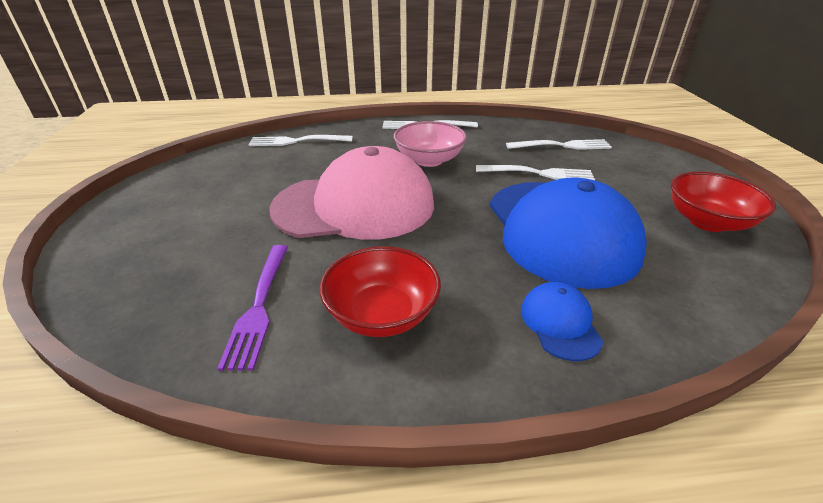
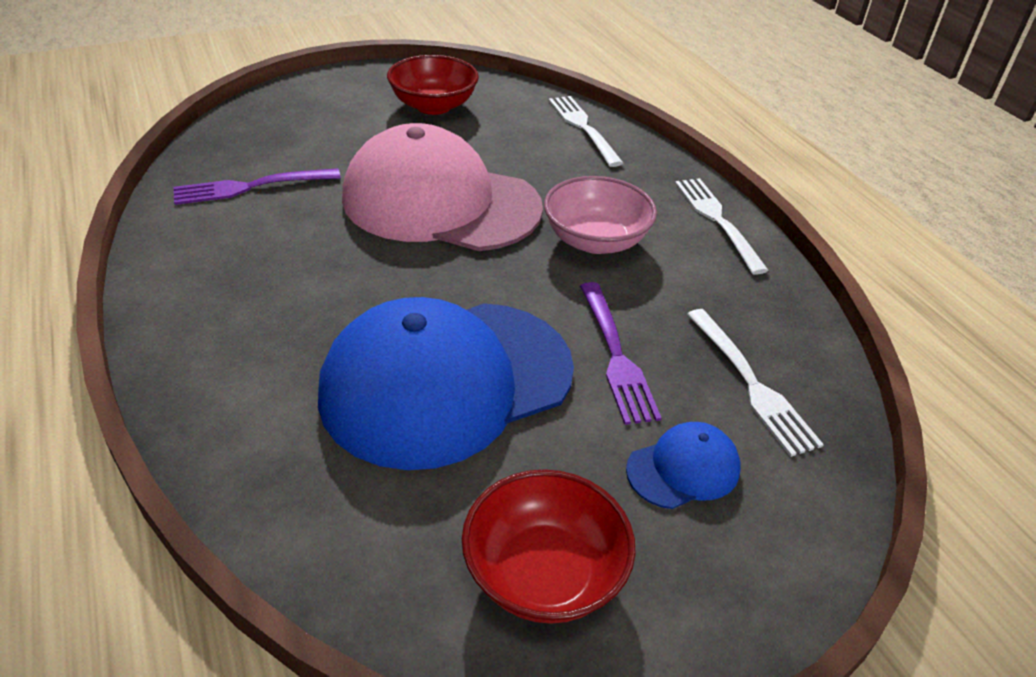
camera: 70 degrees right, 5 degrees up
pink cap [269,146,434,240] -> pink cap turned 135 degrees clockwise [342,123,543,251]
red bowl [319,246,441,337] -> red bowl moved to [387,55,479,115]
white fork [476,165,595,180] -> purple fork [580,282,662,425]
blue cap [521,282,603,361] -> blue cap moved to [626,422,740,509]

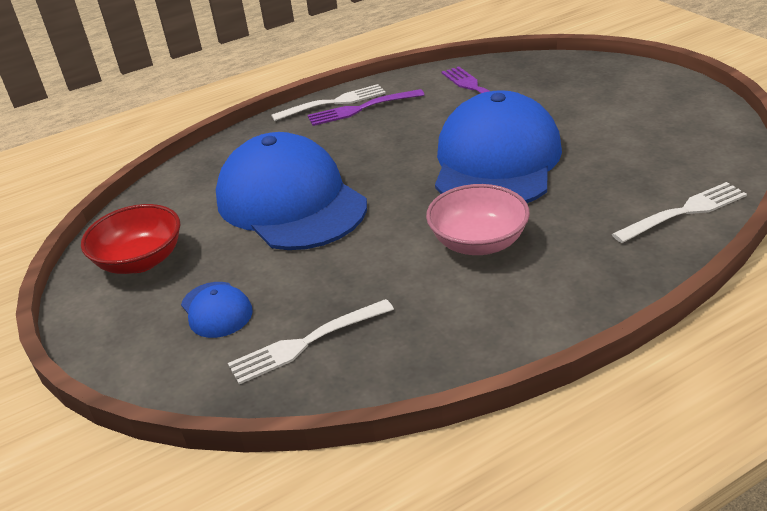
camera: 90 degrees right, 5 degrees down
pink cap [342,123,543,251] -> blue cap [435,90,562,203]
red bowl [387,55,479,115] -> none
purple fork [580,282,662,425] -> purple fork moved to [308,89,424,126]
white fork [675,178,769,275] -> white fork moved to [271,84,386,121]

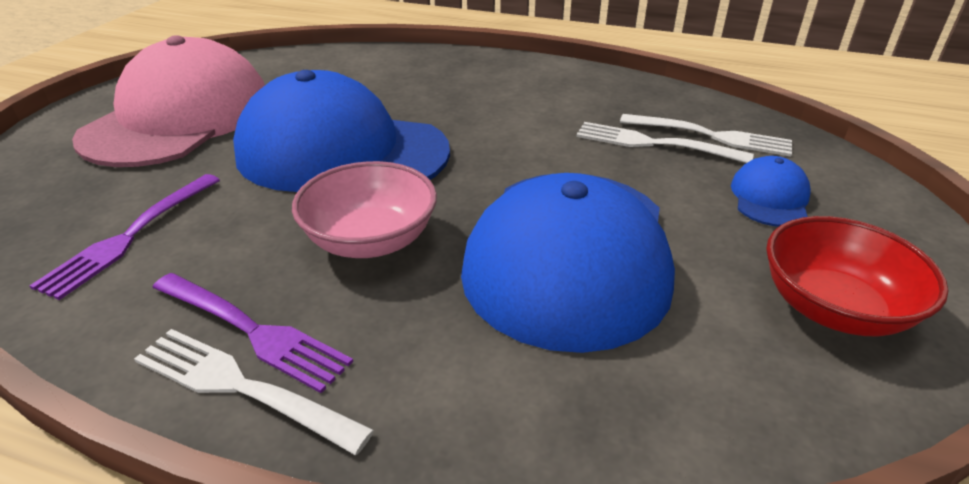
camera: 135 degrees left, 0 degrees up
pink bowl [426,184,530,255] -> pink bowl moved to [292,161,437,258]
blue cap [435,90,562,203] -> blue cap turned 45 degrees clockwise [233,70,450,192]
white fork [612,182,747,243] -> white fork moved to [576,122,754,163]
none -> pink cap [72,35,265,167]

